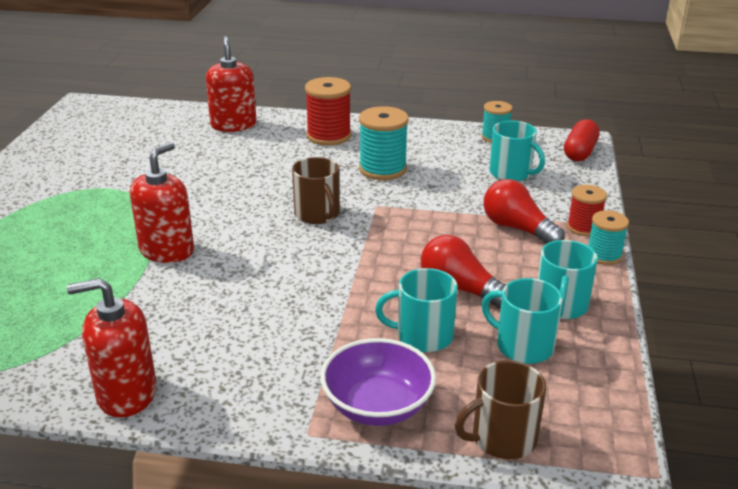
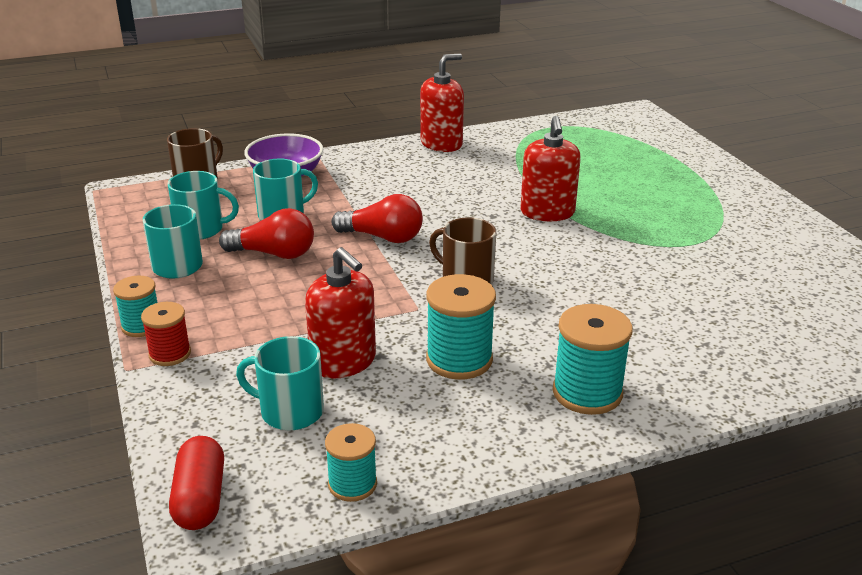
camera: 150 degrees right, 0 degrees up
red soap dispenser [206,36,256,132] -> red soap dispenser moved to [305,247,376,378]
red spool [305,77,351,146] -> turquoise spool [553,304,633,415]
red light bulb [483,179,565,243] -> red light bulb moved to [332,194,423,243]

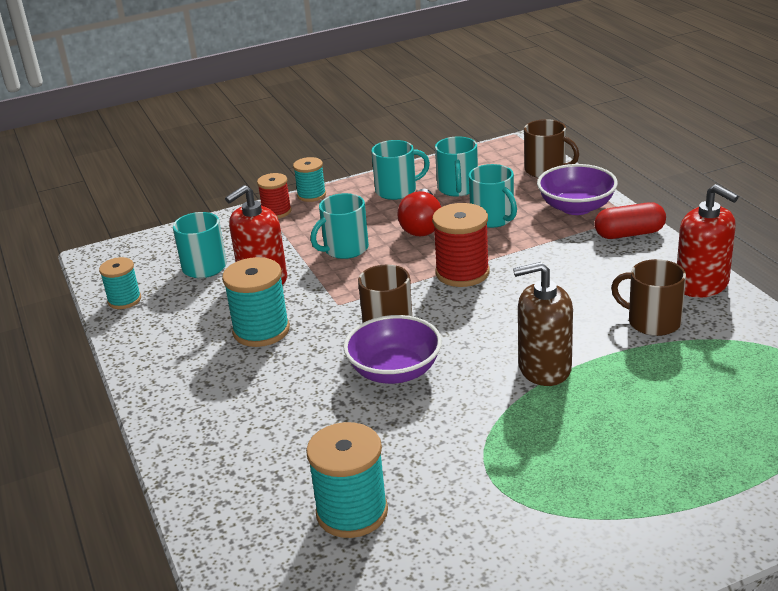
camera: 90 degrees right, 0 degrees up
red capsule [169,436,224,530] -> red capsule moved to [594,202,666,239]
red light bulb [332,194,423,243] -> red spool [432,203,490,287]
red soap dispenser [520,116,581,221] -> brown soap dispenser [513,262,573,386]
turquoise spool [553,304,633,415] -> turquoise spool moved to [306,422,388,538]
none -> turquoise mug [311,193,369,259]
none -> purple bowl [343,315,442,384]
none -> brown mug [611,259,686,336]

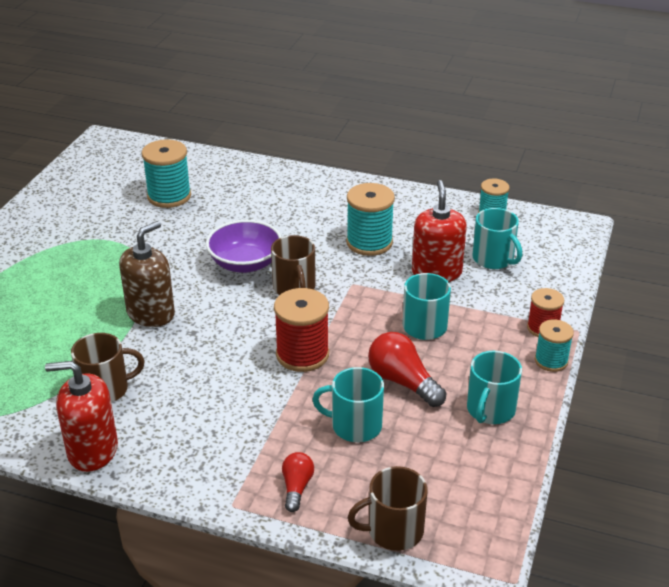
camera: 130 degrees right, 5 degrees up
turquoise mug [435,136,478,197] -> none
purple bowl [537,164,618,215] -> red light bulb [282,452,314,512]
red capsule [594,202,666,239] -> none

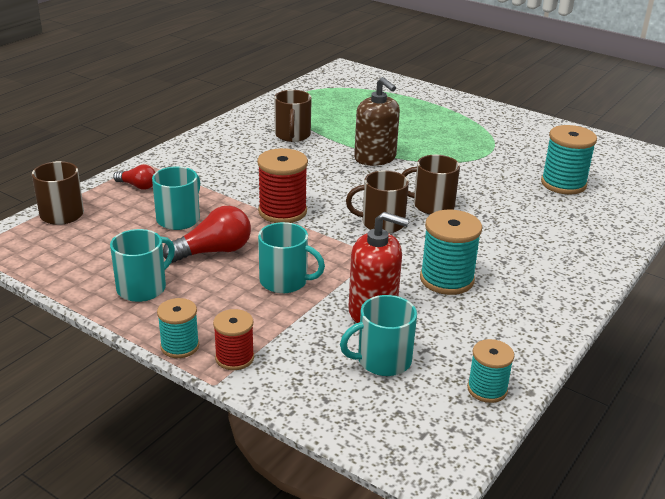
camera: 105 degrees right, 5 degrees down
red soap dispenser [45,361,118,472] -> none
purple bowl [206,220,282,273] -> brown mug [402,155,460,214]
turquoise mug [467,351,522,424] -> turquoise mug turned 90 degrees clockwise [110,229,175,302]

